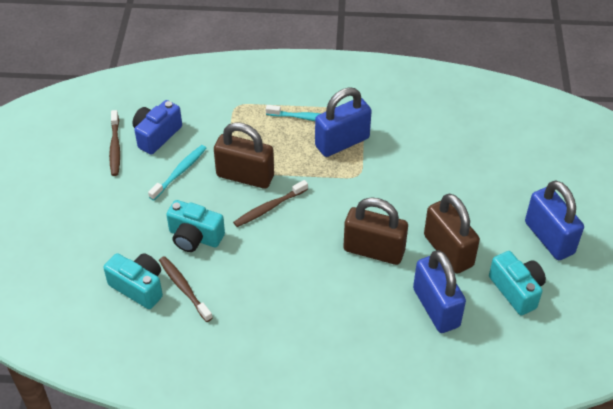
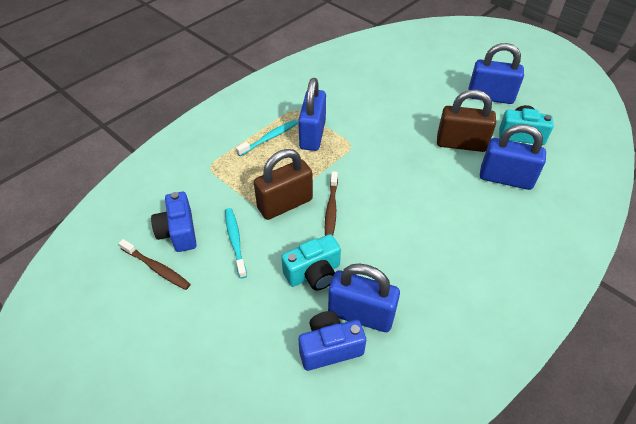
camera: 50 degrees left, 0 degrees up
turquoise camera [104,253,163,309] -> blue camera [298,311,366,371]
brown toothbrush [159,256,212,322] -> blue padlock [328,263,400,332]
brown padlock [344,197,408,265] -> none

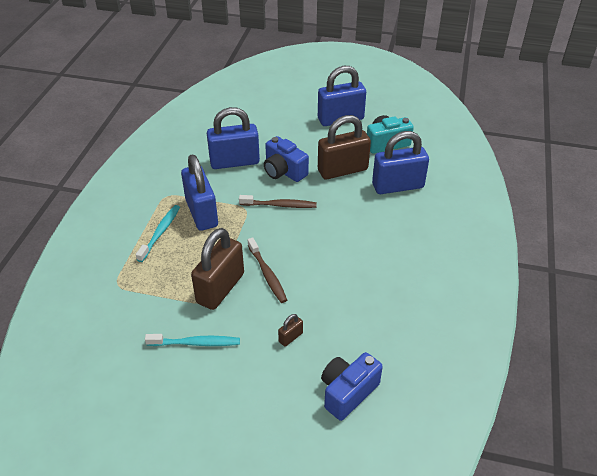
camera: 30 degrees left, 5 degrees down
brown toothbrush [119,239,191,290] -> brown toothbrush moved to [239,195,317,208]
blue camera [151,192,197,252] -> blue camera moved to [264,136,309,182]
turquoise toothbrush [225,208,247,279] -> turquoise toothbrush turned 135 degrees clockwise [145,334,240,346]
turquoise camera [281,234,341,290] -> brown padlock [278,314,303,347]
blue padlock [328,263,400,332] -> blue padlock moved to [207,107,260,169]

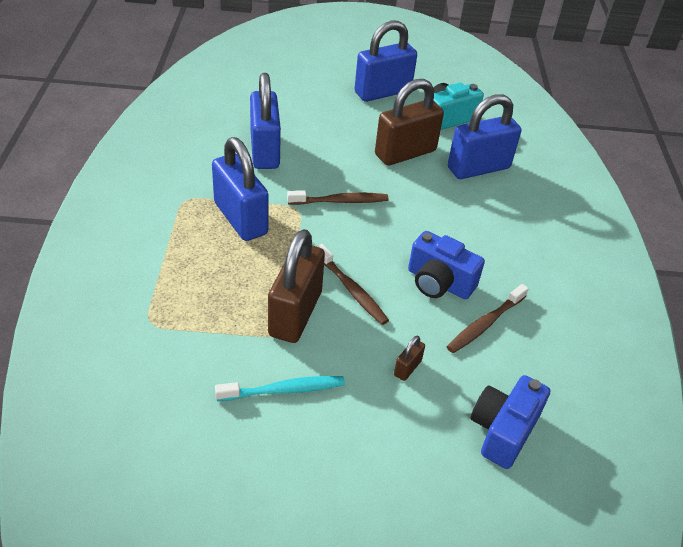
camera: 15 degrees left, 0 degrees up
turquoise toothbrush [136,205,180,262] -> none
blue padlock [207,107,260,169] -> blue padlock turned 75 degrees counterclockwise [250,73,281,169]
blue camera [264,136,309,182] -> blue camera moved to [408,231,485,299]
none -> brown toothbrush [447,284,528,353]

